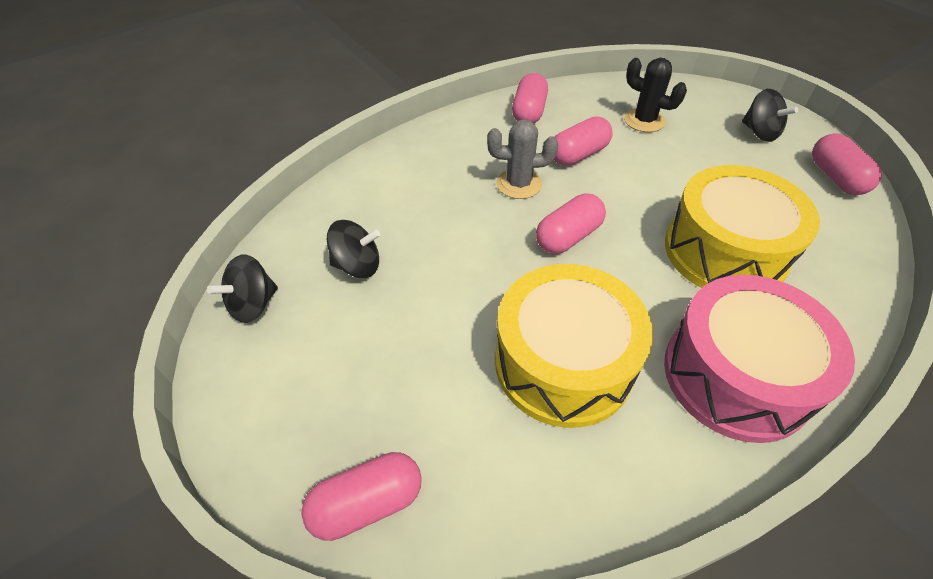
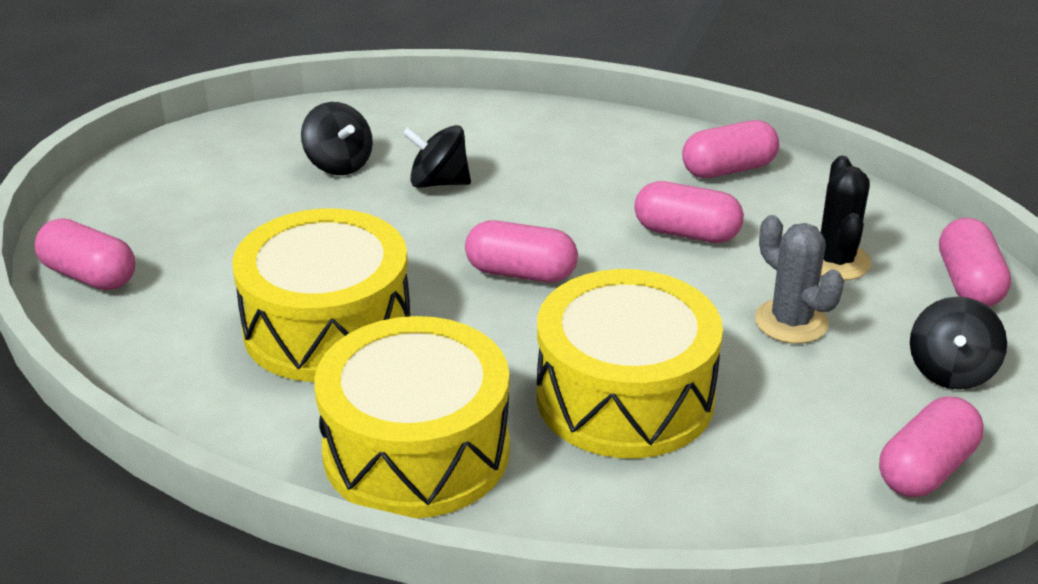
camera: 55 degrees right, 15 degrees down
black spinning top [207,254,278,323] -> black spinning top moved to [403,125,471,188]
grey cactus [487,119,558,199] -> grey cactus moved to [755,215,844,344]
pink drum [664,275,855,443] -> yellow drum [315,316,510,518]
none -> pink capsule [939,218,1011,307]

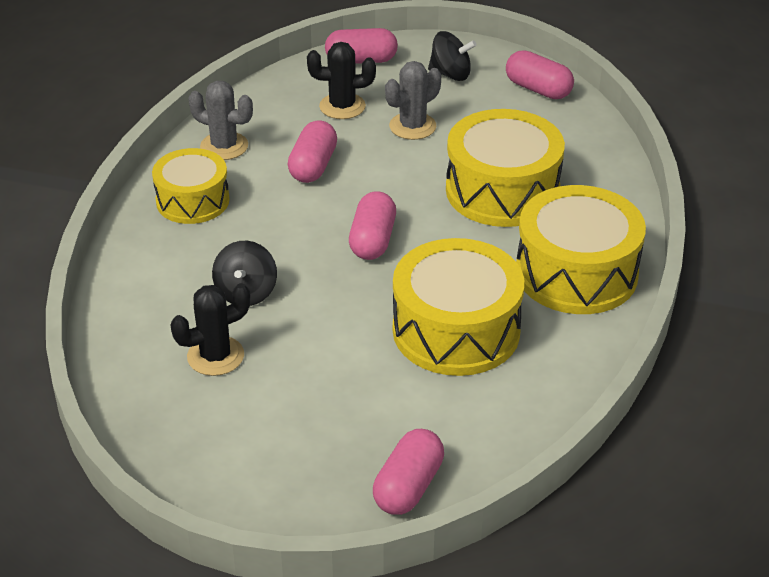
camera: 95 degrees left, 5 degrees up
black spinning top [301,102,373,175] -> black cactus [170,283,251,376]
pink capsule [682,120,779,178] -> grey cactus [188,81,253,160]
none -> yellow drum [152,148,230,224]

